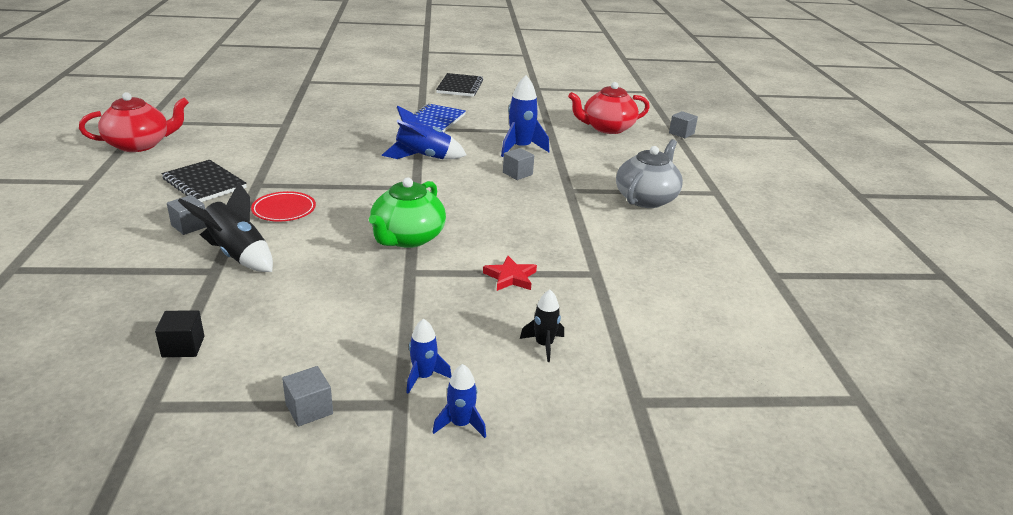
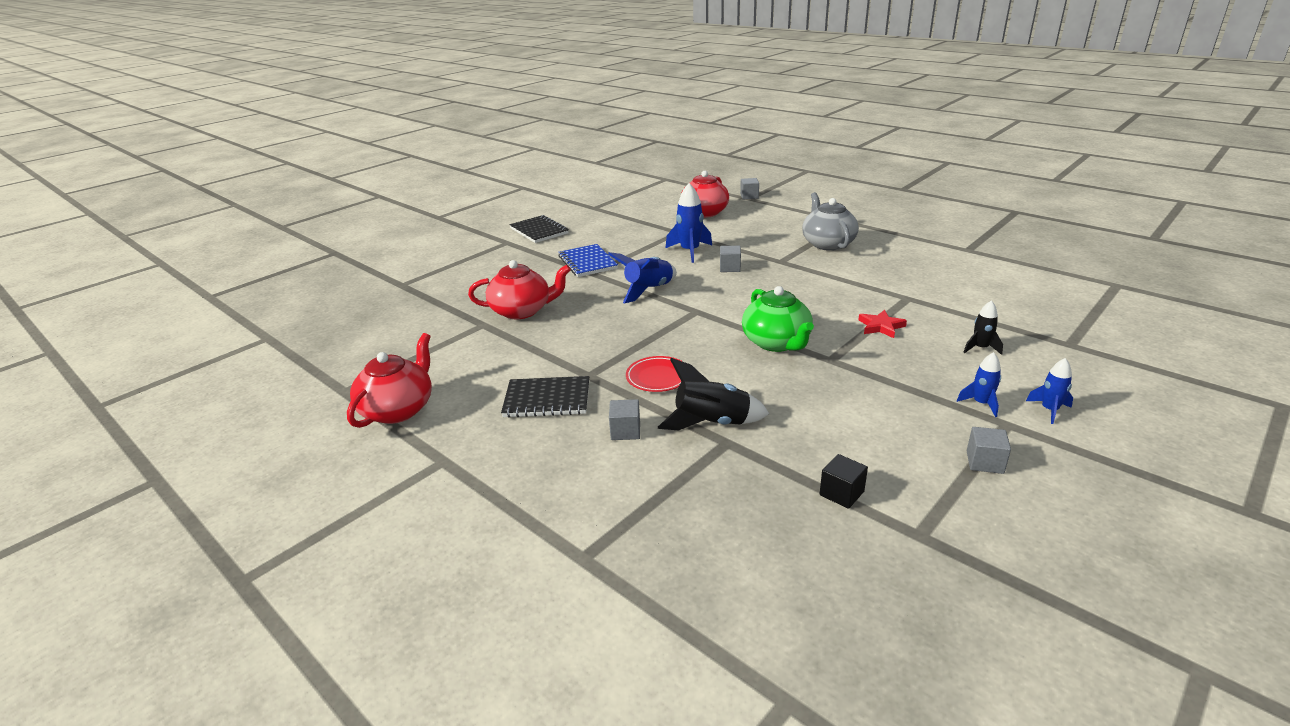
camera: 40 degrees left, 0 degrees up
none -> red teapot [468,260,571,319]

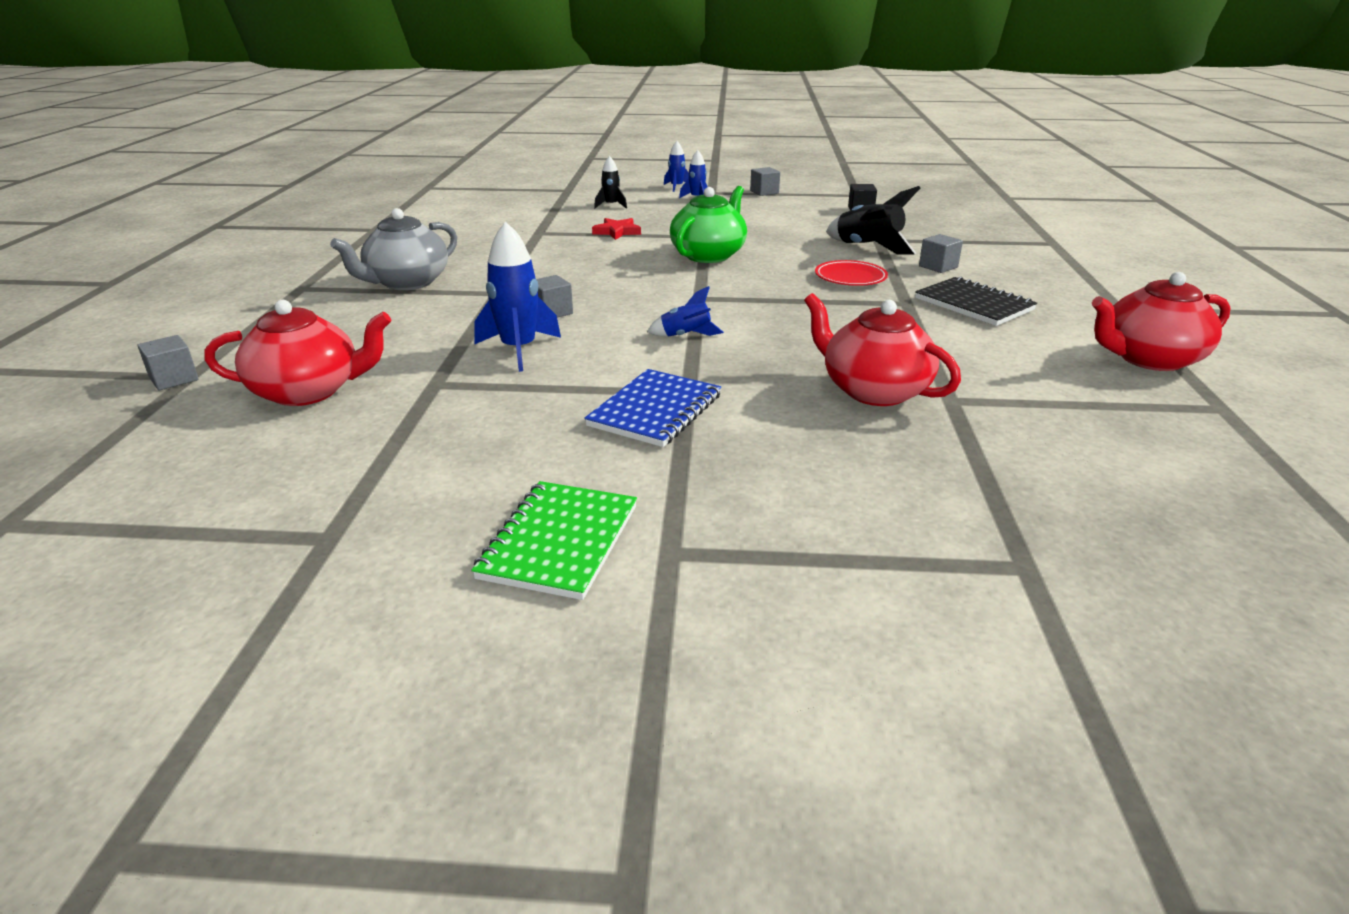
camera: 130 degrees left, 0 degrees up
black notebook [509,215,569,243] -> green notebook [471,481,637,600]
blue rocket [608,252,677,303] -> blue rocket [647,286,724,336], size x0.58

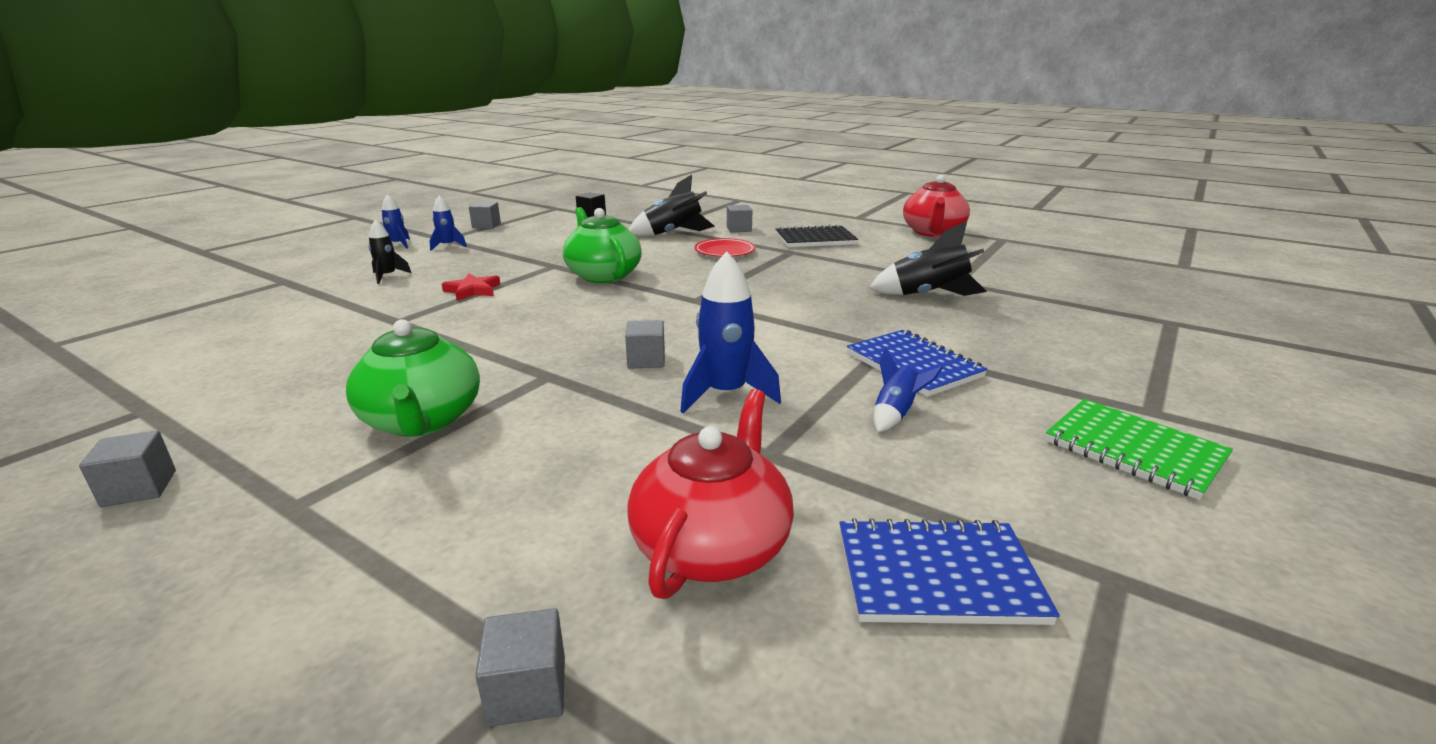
camera: 60 degrees left, 5 degrees down
grey teapot [330,208,457,290] -> green teapot [346,319,480,437]
blue rocket [647,286,724,336] -> blue rocket moved to [873,348,943,432]
red teapot [804,293,961,406] -> black rocket [869,221,987,296]
none -> grey cube [79,430,176,507]
none -> blue notebook [839,518,1060,625]

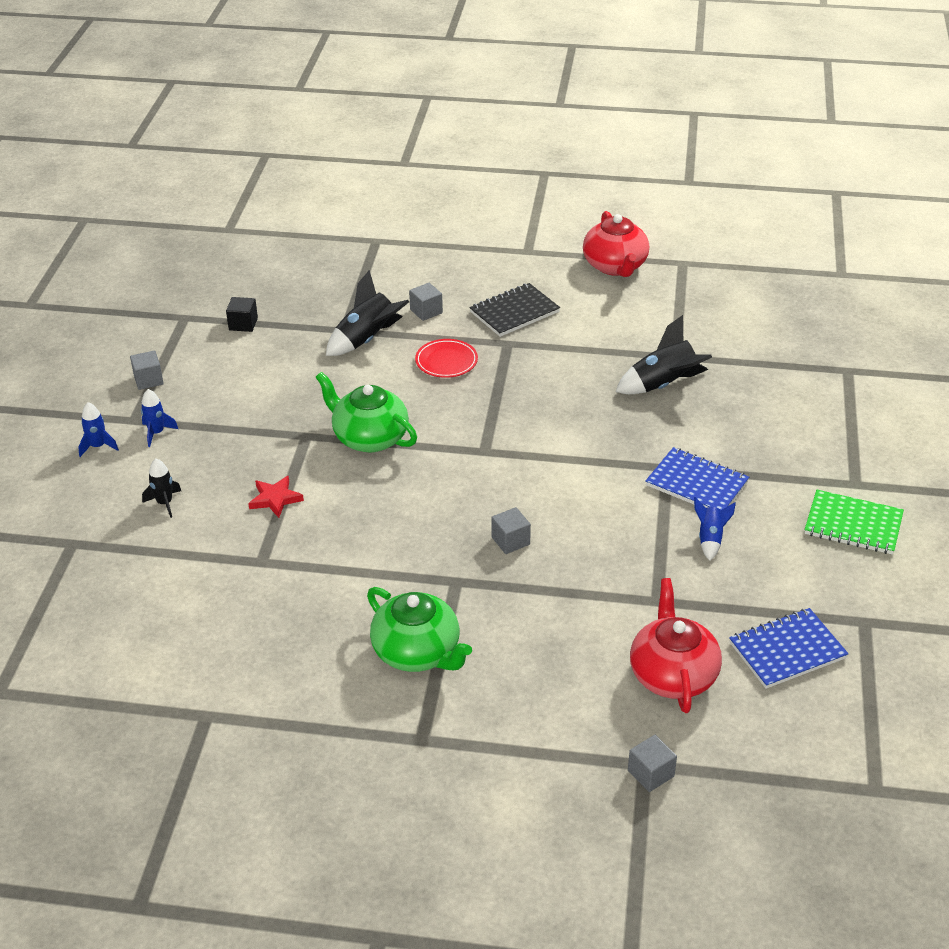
camera: 25 degrees left, 15 degrees up
grey cube [79,430,176,507] -> none
blue rocket [680,252,781,414] -> none

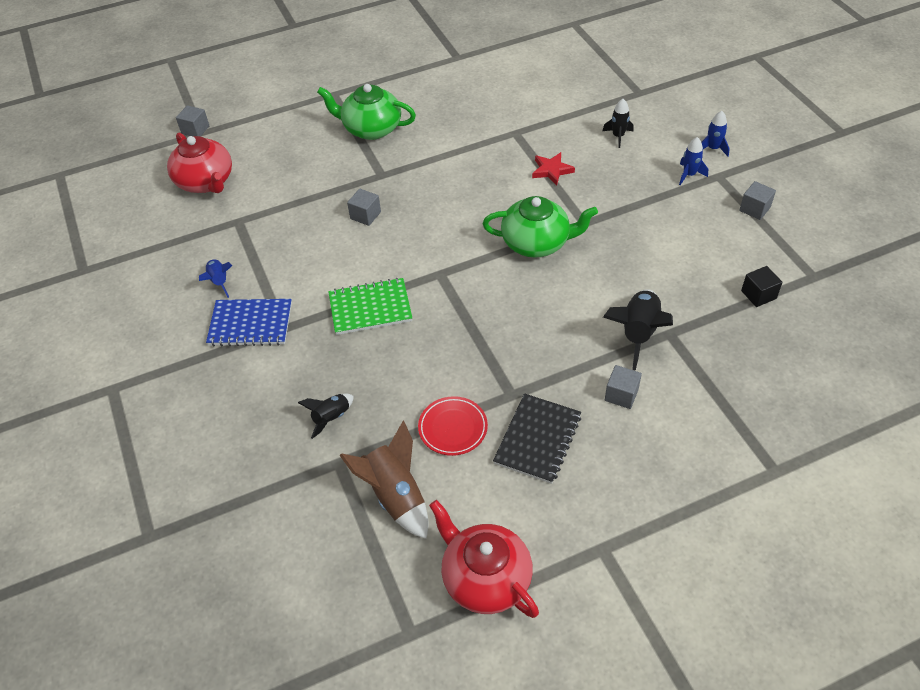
camera: 150 degrees right, 10 degrees up
red plate [415,339,478,378] -> red plate moved to [418,396,488,456]
black rocket [615,315,712,394] -> black rocket [298,393,354,439], size x0.58
blue notebook [729,608,848,689] -> none
green notebook [805,490,904,555] -> green notebook moved to [328,277,412,335]
none -> brown rocket [340,420,429,539]

